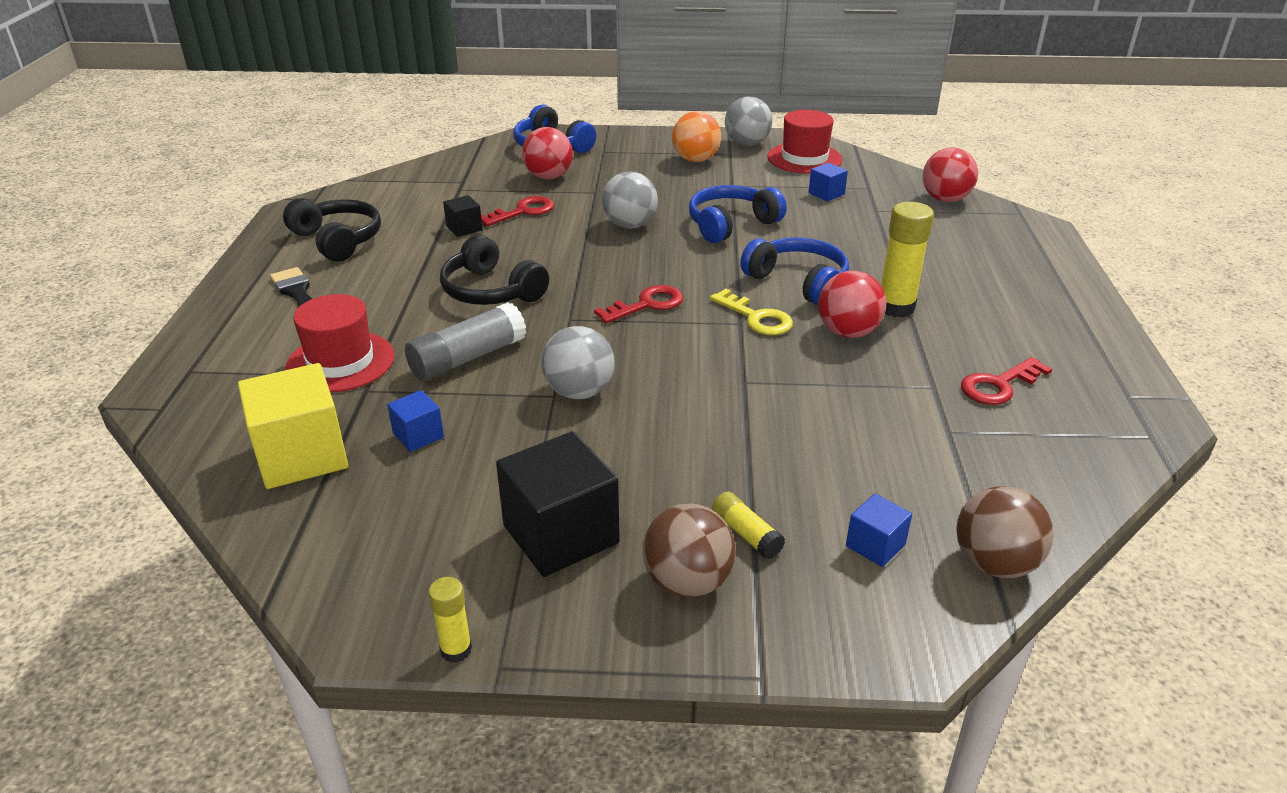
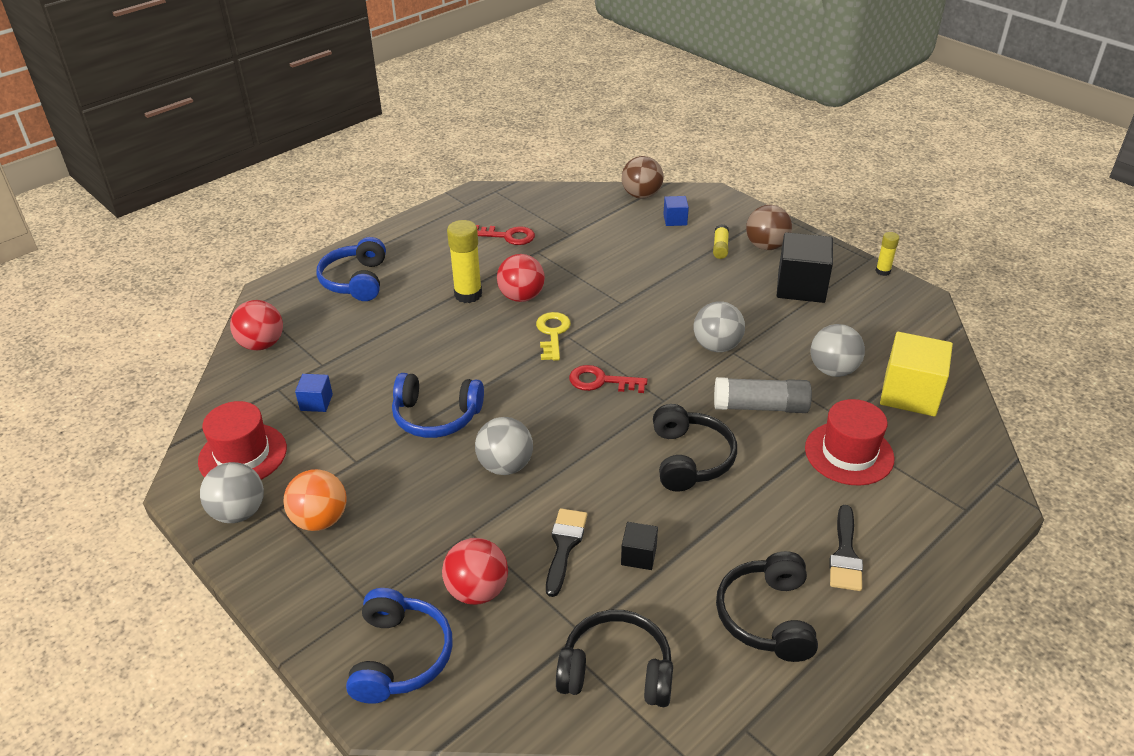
camera: 135 degrees left, 5 degrees up
blue cube [387,390,444,452] -> grey ball [811,324,865,377]
red key [481,196,554,226] -> black brush [546,508,587,597]
blue headphones [740,237,849,306] -> blue headphones moved to [317,237,386,301]
none -> black headphones [556,610,673,707]

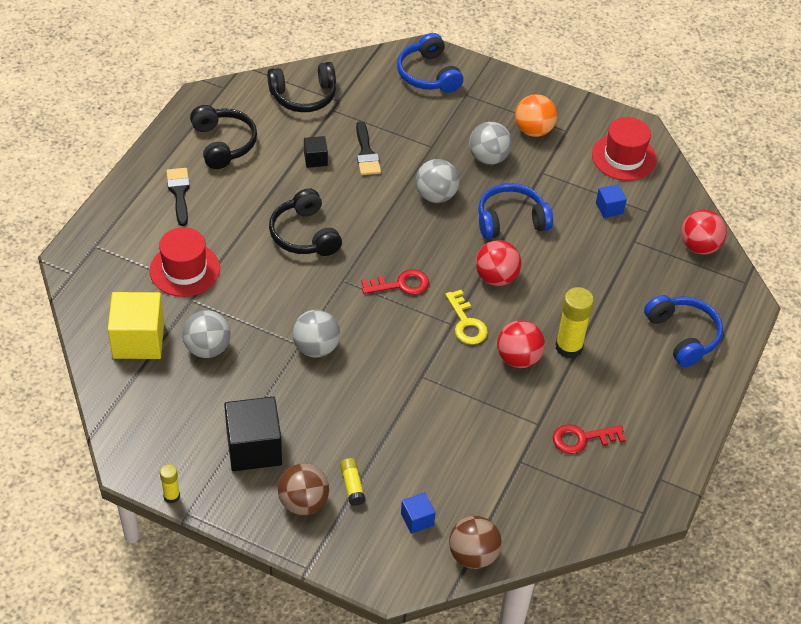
camera: 155 degrees right, 10 degrees up
grey ball [200,462,264,523] -> grey ball moved to [469,122,512,165]
red ball [442,538,508,605] -> red ball moved to [476,240,521,286]
grey glue stick [714,377,812,413] -> none

